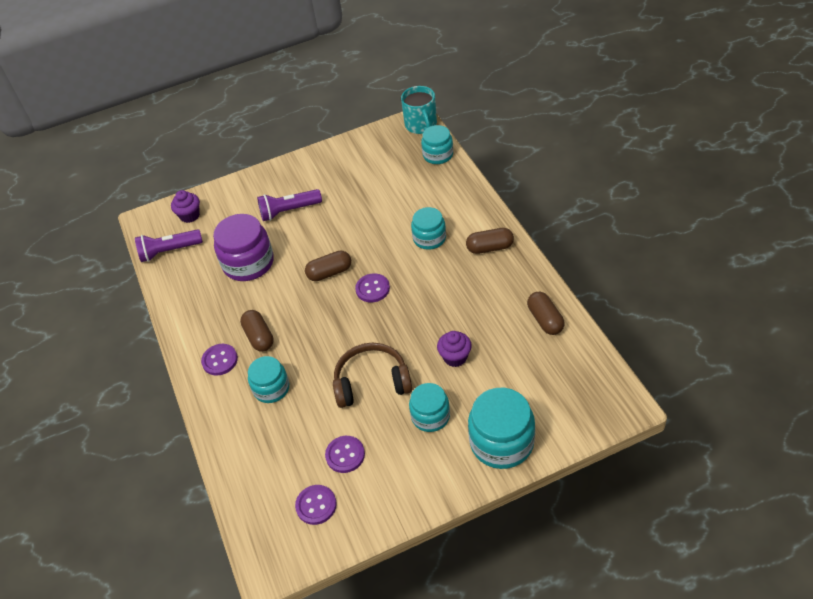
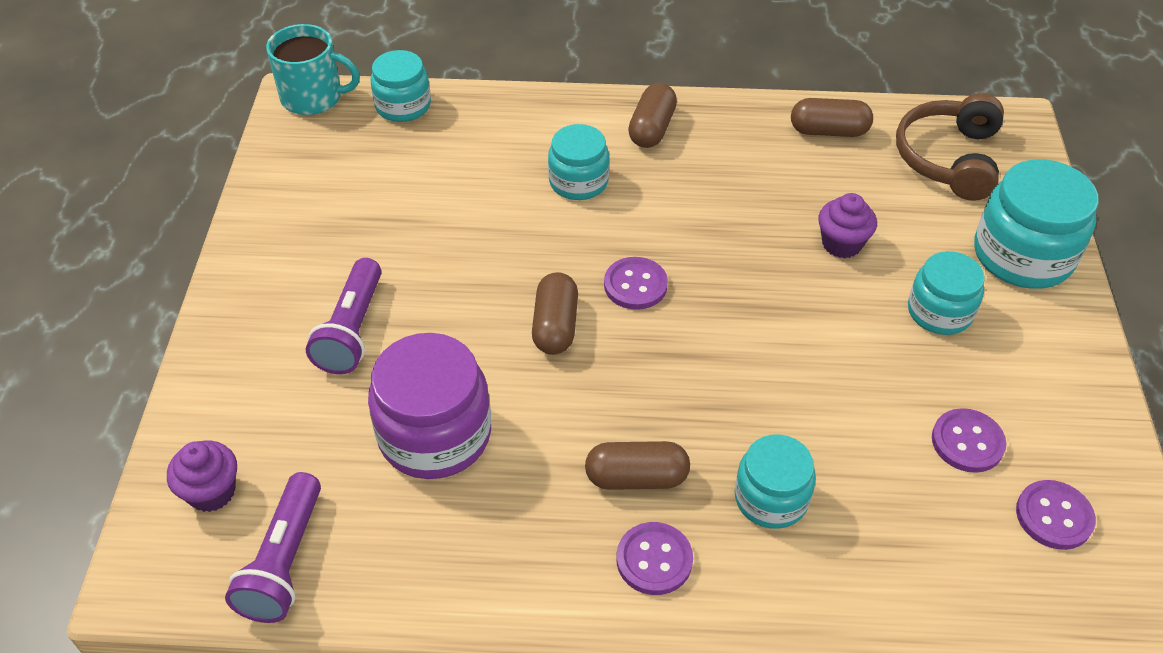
camera: 70 degrees left, 0 degrees up
brown headphones [333,343,412,408] -> brown headphones moved to [896,93,1004,201]

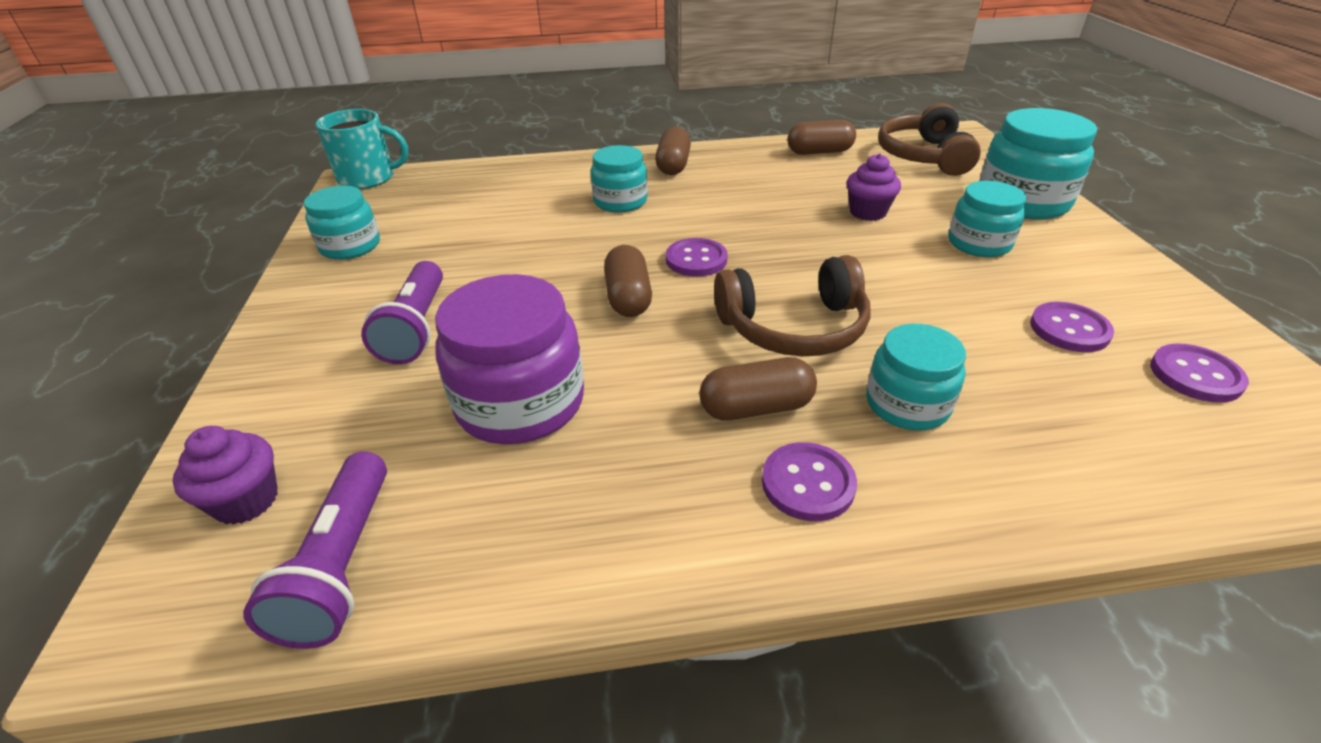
camera: 10 degrees left, 10 degrees down
turquoise jar [371,50,431,122] -> turquoise jar moved to [304,186,380,260]
none -> brown headphones [714,255,871,356]

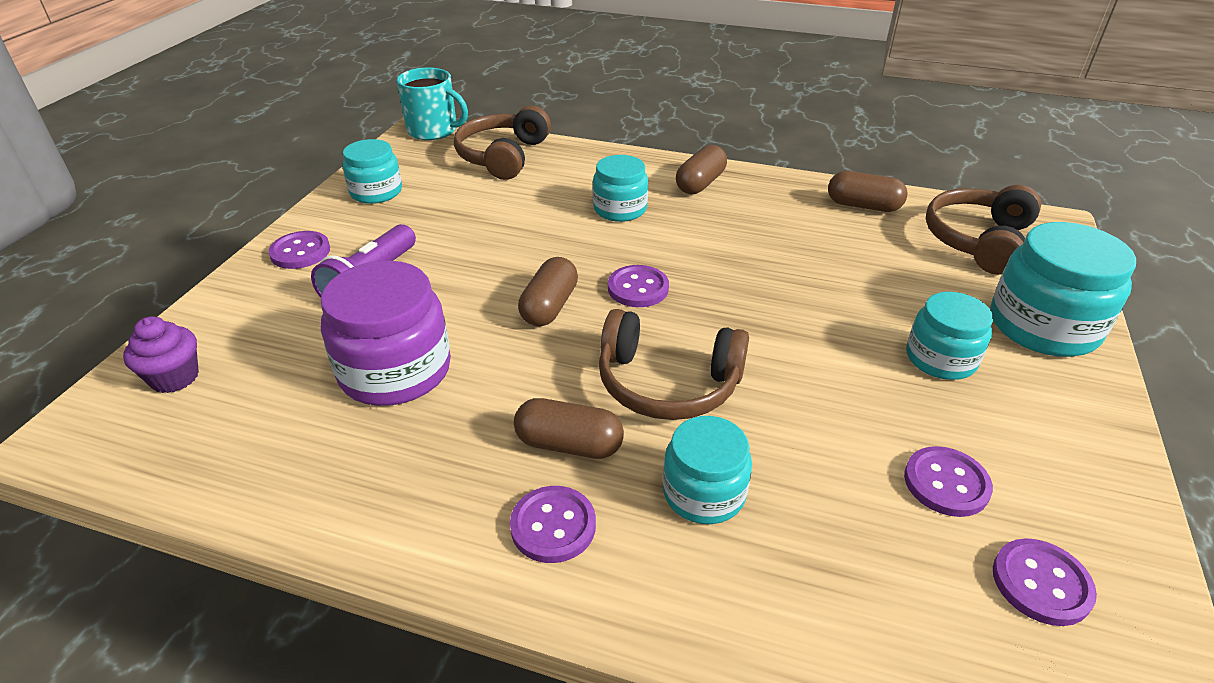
camera: 25 degrees right, 0 degrees up
purple flashlight [243,451,387,649] -> none
purple cupcake [847,154,901,221] -> none
none -> purple button [268,231,330,269]
none -> brown headphones [454,106,551,180]

